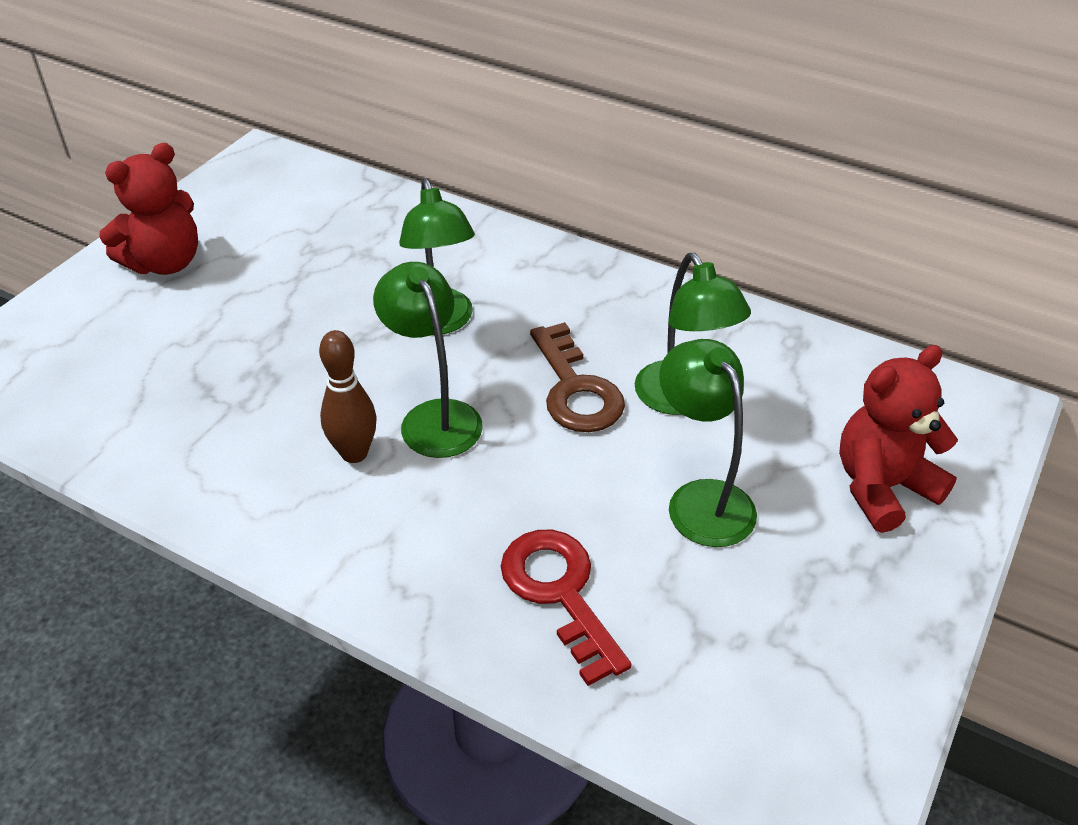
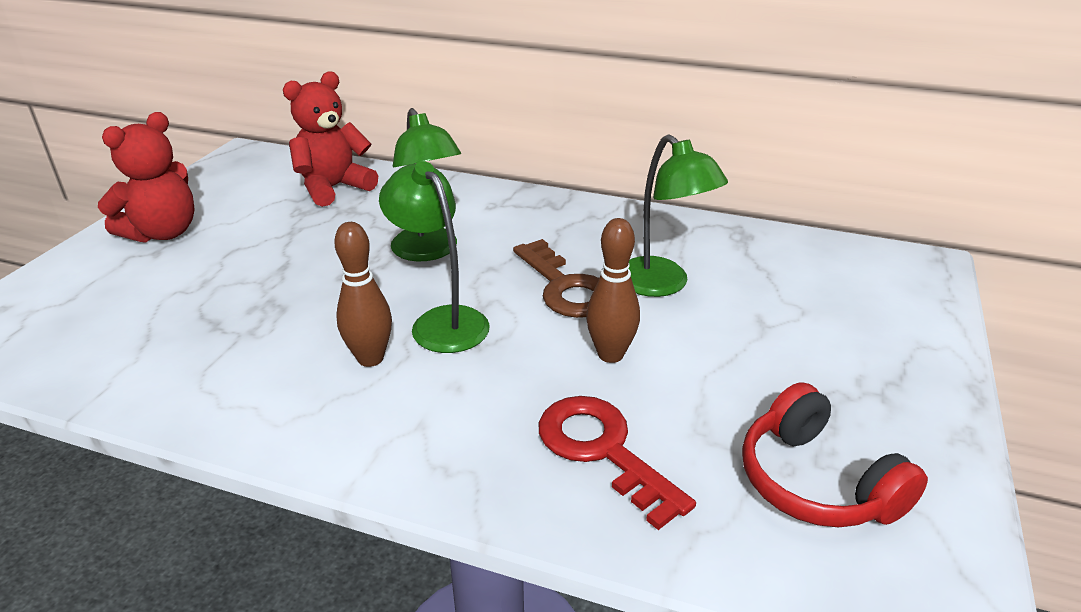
camera: 10 degrees left, 10 degrees down
green lamp [659,339,757,547] -> none
red teddy bear [839,345,958,533] -> red teddy bear moved to [283,71,378,207]
none -> brown bowling pin [586,218,640,363]
none -> red headphones [742,382,928,527]

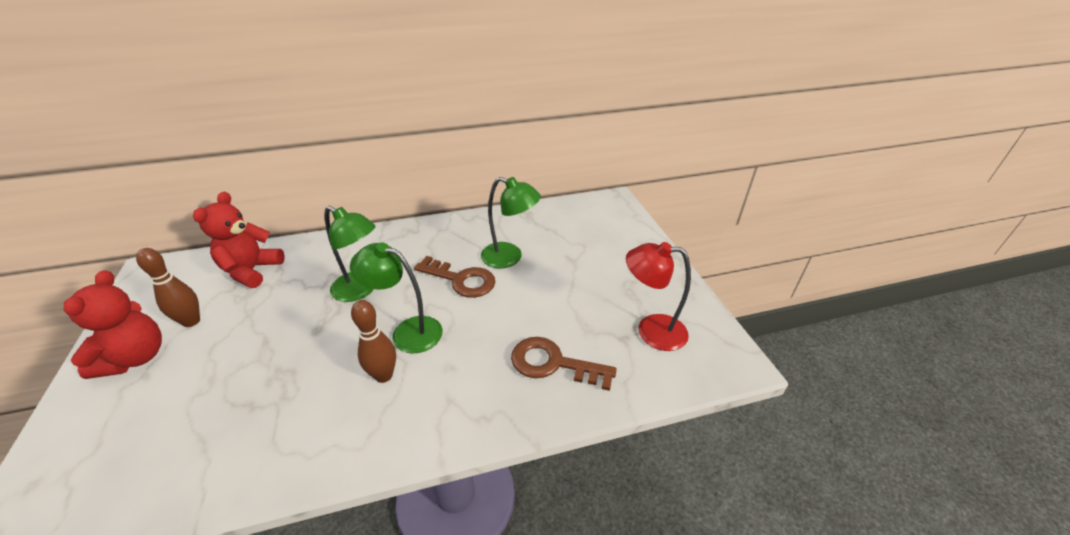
camera: 35 degrees left, 5 degrees up
red key [539,396,696,530] -> brown key [511,337,617,391]
brown bowling pin [586,218,640,363] -> brown bowling pin moved to [136,248,200,327]
red headphones [742,382,928,527] -> red lamp [626,242,691,351]

